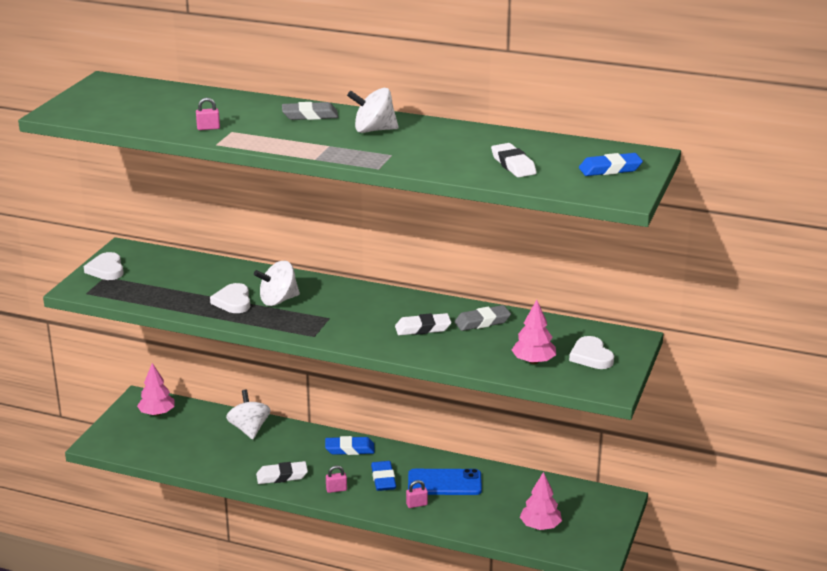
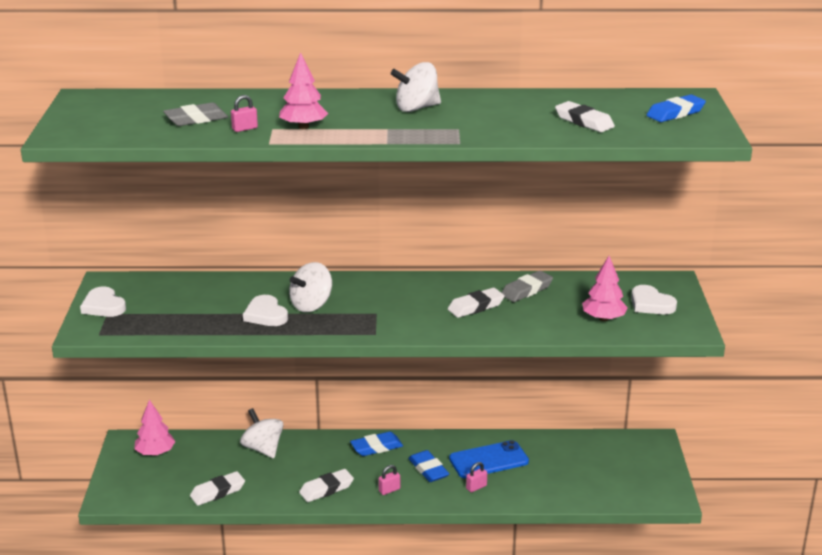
camera: 20 degrees left, 0 degrees up
grey eraser [282,102,338,120] -> grey eraser moved to [163,103,228,126]
pink tree [520,472,562,530] -> pink tree moved to [279,52,328,129]
none -> white eraser [190,471,245,506]

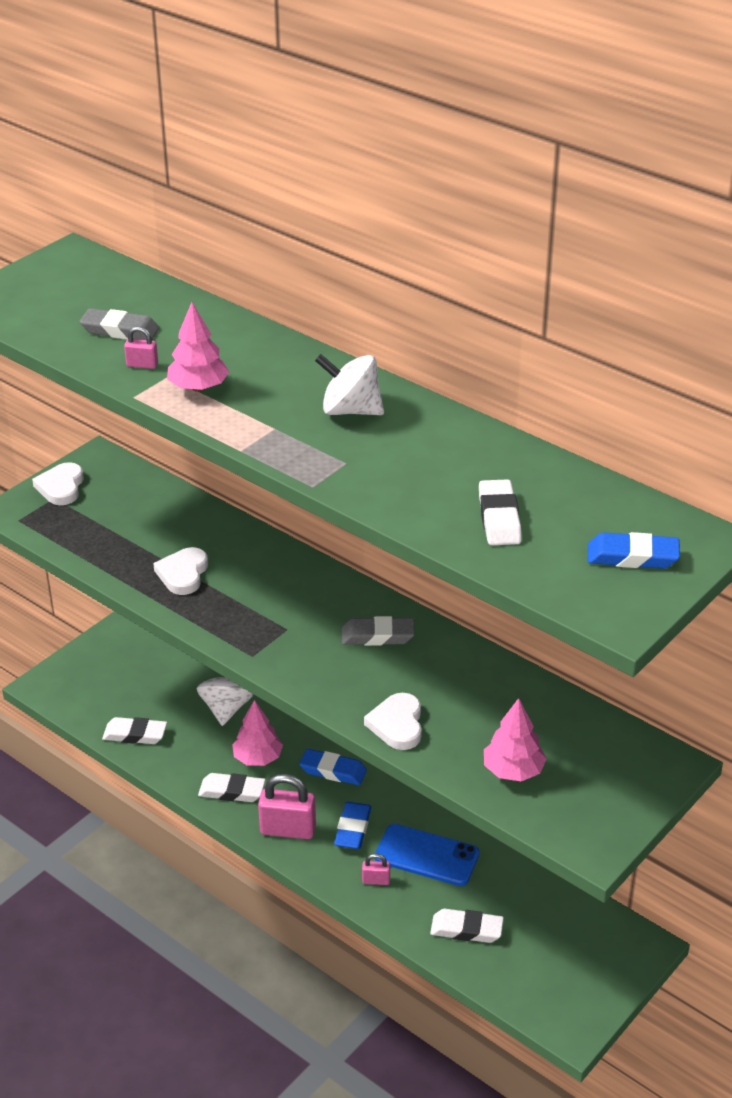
camera: 40 degrees right, 10 degrees up
pink tree [134,400,175,456] -> pink tree moved to [232,700,283,766]
white spinning top [289,262,332,312] -> none
pink padlock [378,465,400,495] -> pink padlock [258,774,316,839], size x2.03
white eraser [448,288,505,318] -> white eraser moved to [430,909,504,943]
grey eraser [501,270,553,302] -> grey eraser moved to [342,616,415,646]
white heart [631,285,677,314] -> white heart moved to [364,693,422,750]

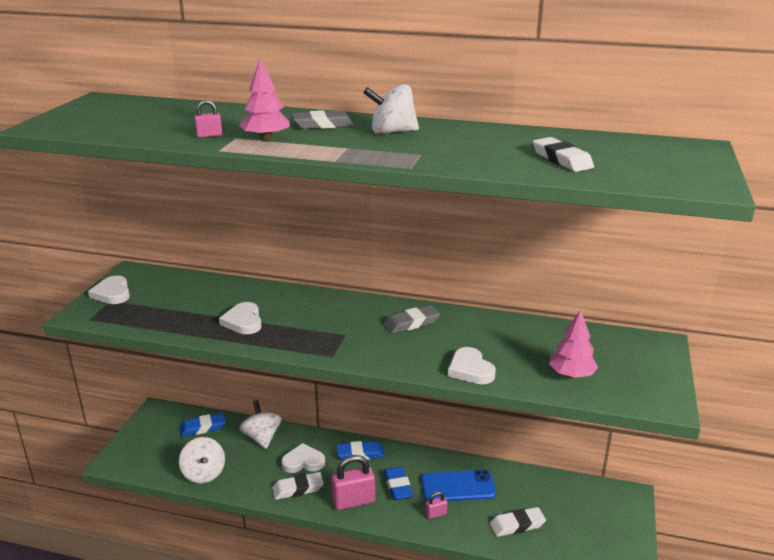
camera: 25 degrees left, 10 degrees down
grey eraser [80,308,159,340] -> grey eraser moved to [292,110,354,129]
white eraser [102,717,167,744] -> white spinning top [179,437,225,483]
pink tree [232,700,283,766] -> white heart [281,443,325,473]
blue eraser [588,532,680,569] -> blue eraser moved to [179,413,226,437]

